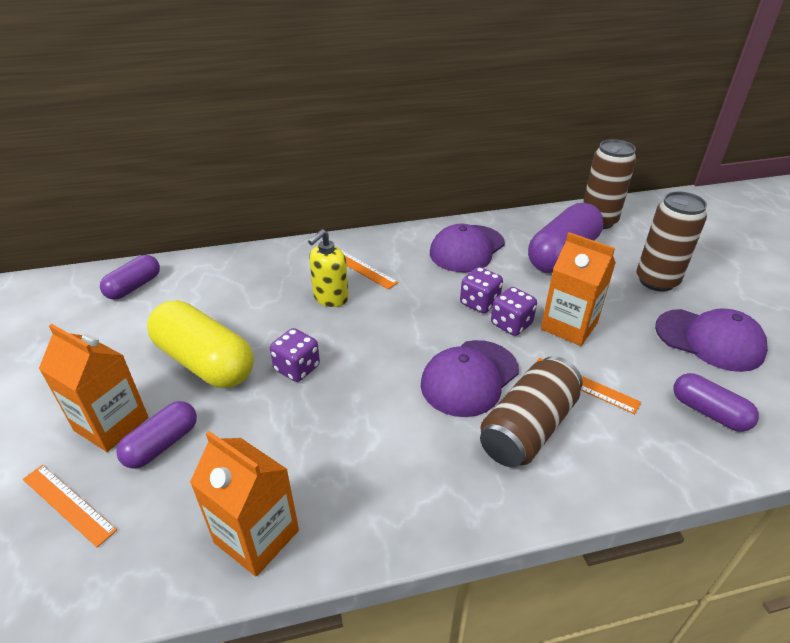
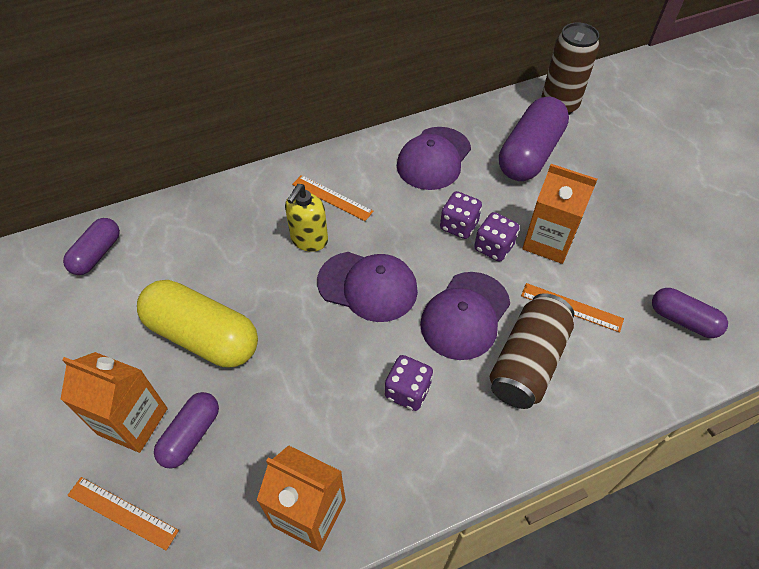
camera: 10 degrees left, 15 degrees up
purple dice [270,328,320,382] -> purple dice moved to [385,355,433,411]
brown can [636,191,707,292] -> none
purple cap [655,308,768,372] -> purple cap moved to [317,252,418,322]

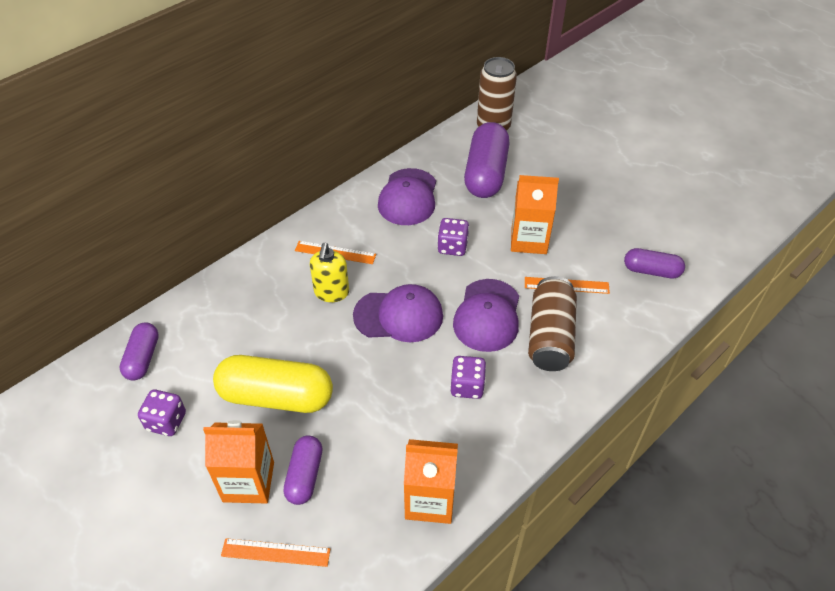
camera: 20 degrees left, 5 degrees down
purple dice [474,212,519,262] -> purple dice moved to [138,390,186,436]

